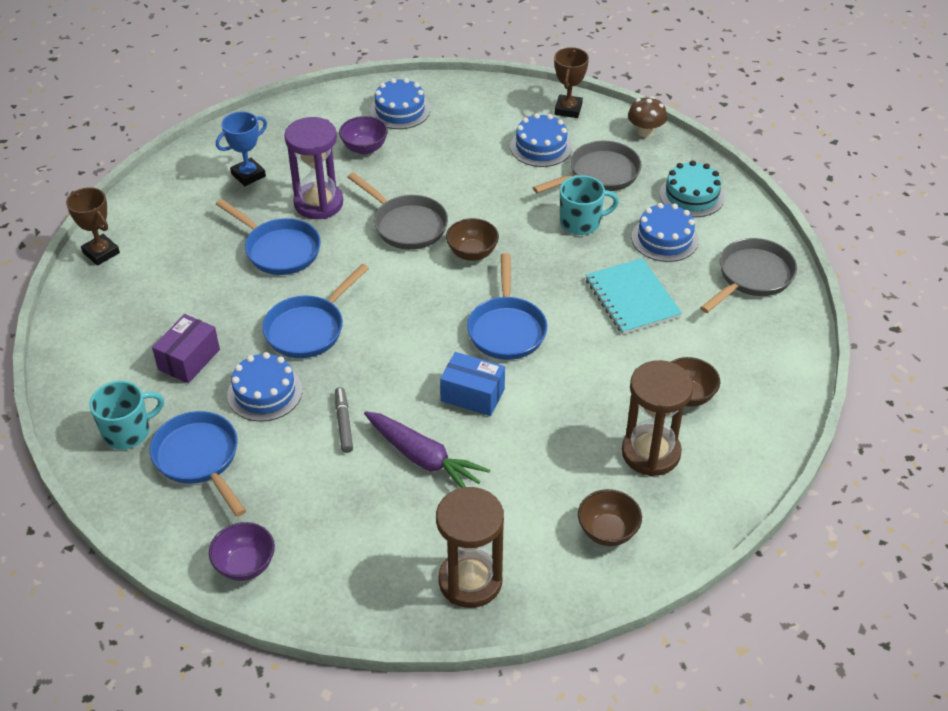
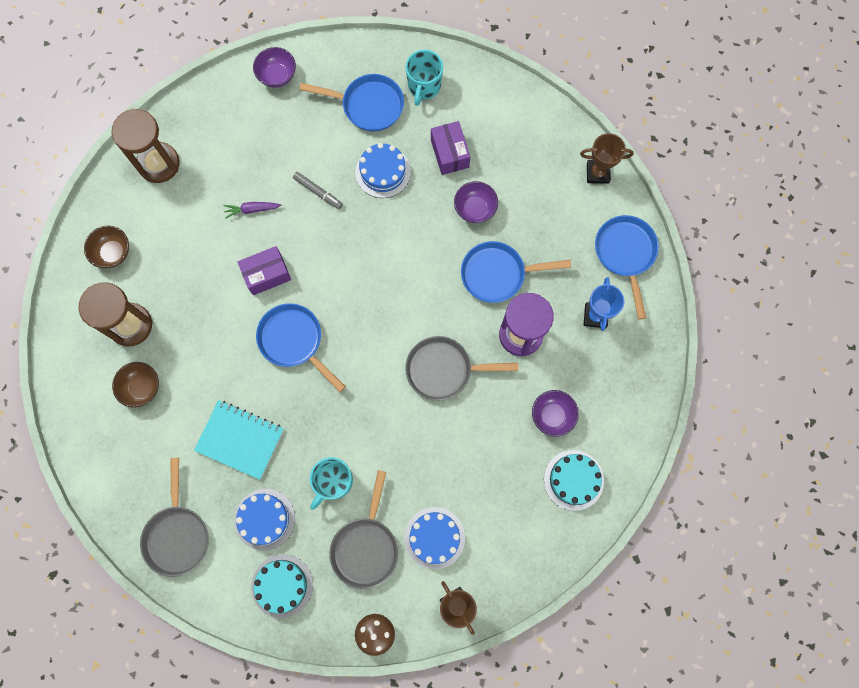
camera: 135 degrees right, 30 degrees up
blue pan [262,264,369,358] -> blue pan moved to [595,215,659,320]
purple carrot [364,411,490,488] -> purple carrot [224,202,281,219], size x0.54
blue cake [370,78,430,129] -> turquoise cake [544,450,604,511]
blue box [440,352,505,416] -> purple box [237,246,291,295]
brown bowl [446,218,499,261] -> none
none -> purple bowl [454,181,498,223]

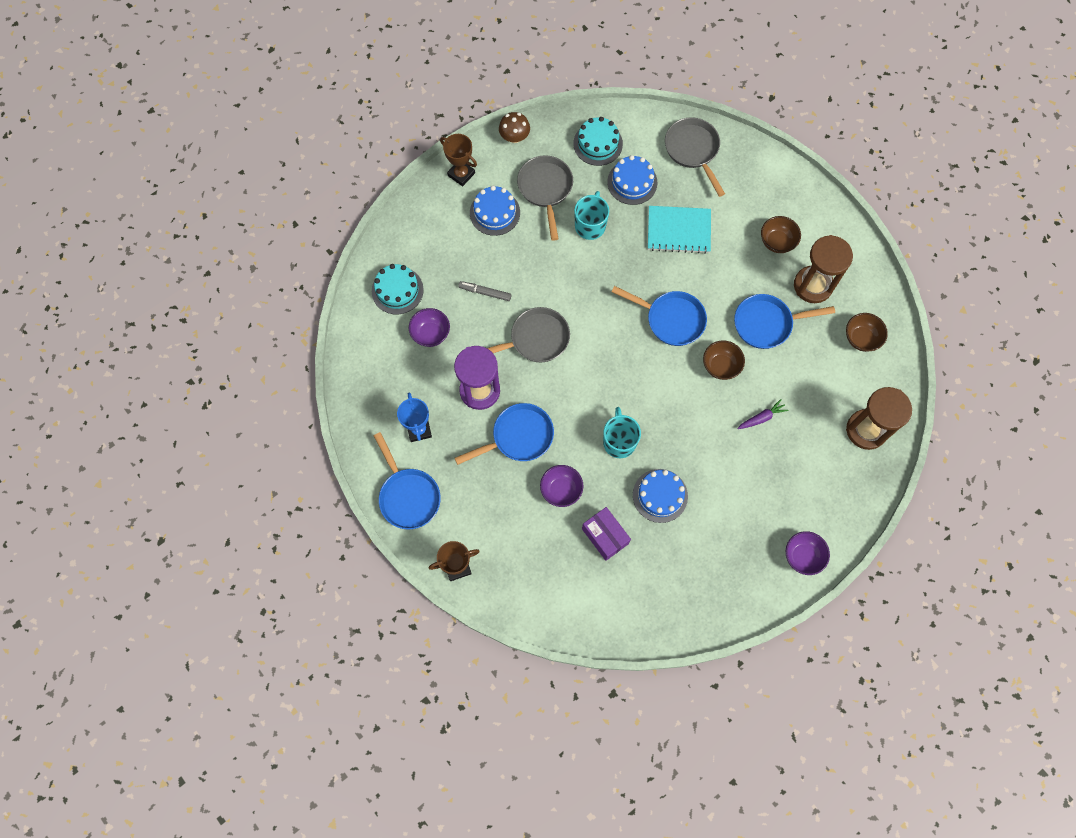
camera: 160 degrees right, 5 degrees down
purple box [237,246,291,295] -> brown bowl [703,340,745,380]
grey marker [293,172,343,209] -> grey marker moved to [458,281,511,301]
blue pan [300,74,404,131] -> blue pan moved to [734,294,835,349]
turquoise mug [406,50,443,106] -> turquoise mug moved to [603,407,641,458]

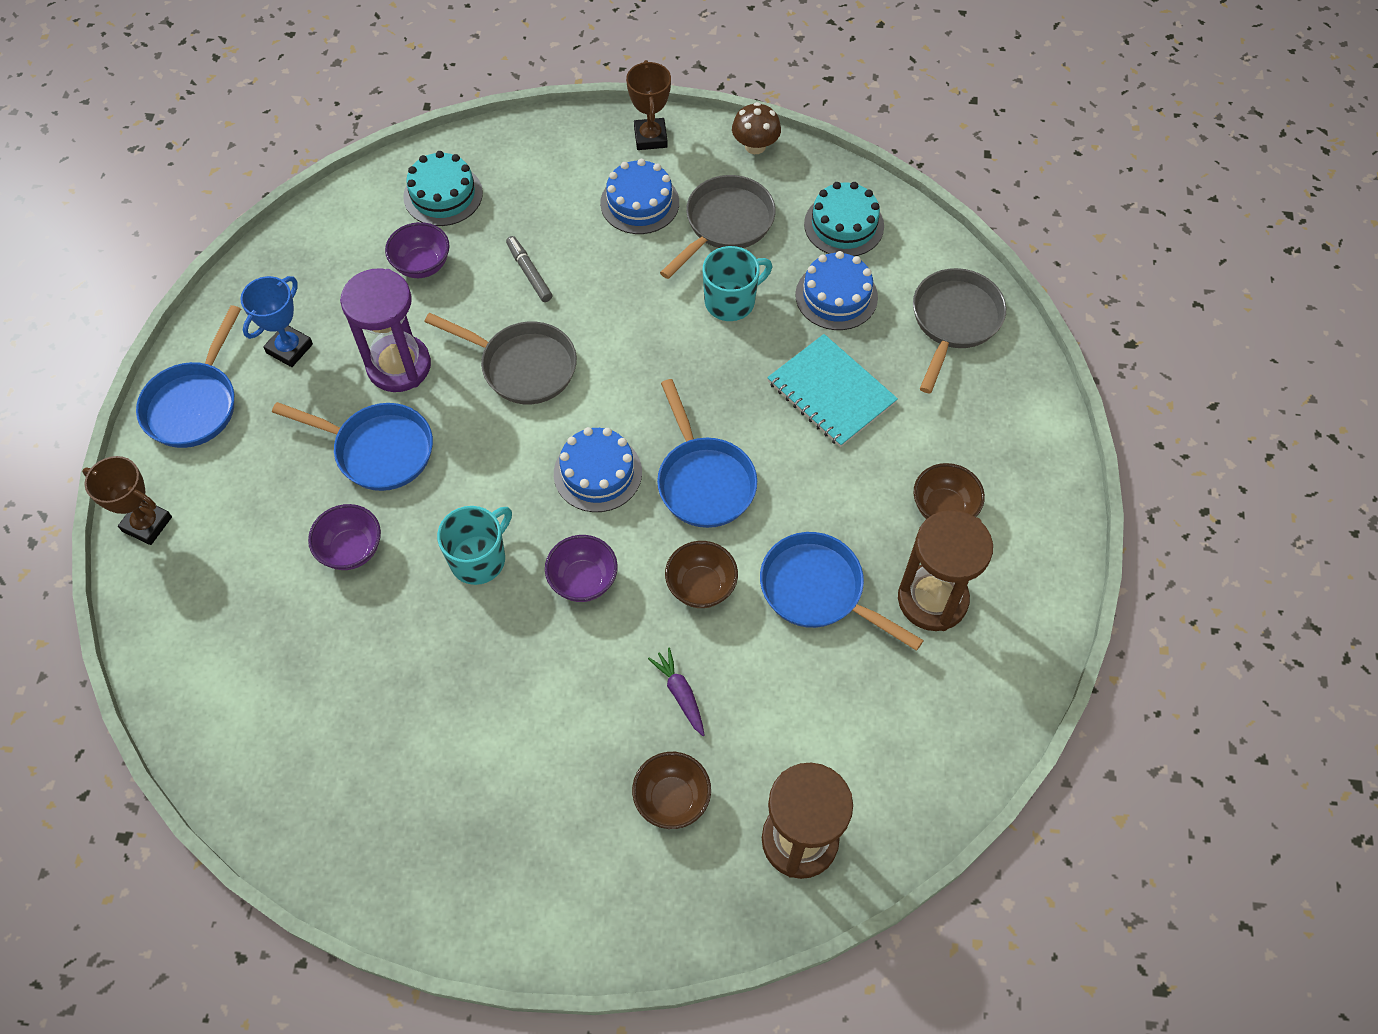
camera: 45 degrees right, 10 degrees down
purple box [582,507,631,561] -> none
blue cake [633,469,688,523] -> blue cake moved to [554,427,642,512]
purple carrot [737,399,788,429] -> purple carrot turned 135 degrees counterclockwise [648,648,704,736]
purple bowl [786,531,830,575] -> purple bowl moved to [545,535,618,602]
brown bowl [846,313,888,352] -> brown bowl moved to [632,752,711,829]

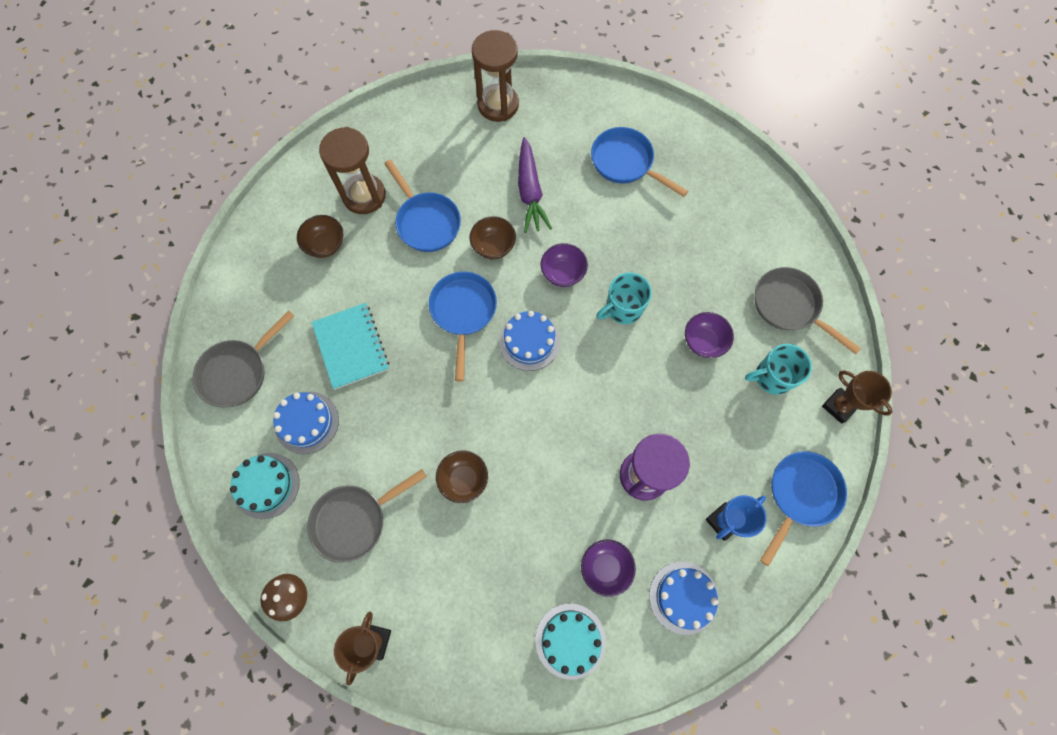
camera: 160 degrees left, 10 degrees up
blue pan [272,402,433,491] -> blue pan moved to [591,127,688,197]
grey pan [424,313,577,404] -> grey pan moved to [755,267,861,354]
grey marker [506,236,553,302] -> none
blue cake [600,159,679,234] -> blue cake moved to [649,562,719,635]
brown bowl [632,752,711,829] -> brown bowl moved to [436,450,488,503]
purple carrot [648,648,704,736] -> purple carrot [518,137,552,233], size x1.85
turquoise mug [703,246,772,321] -> turquoise mug moved to [745,344,812,395]

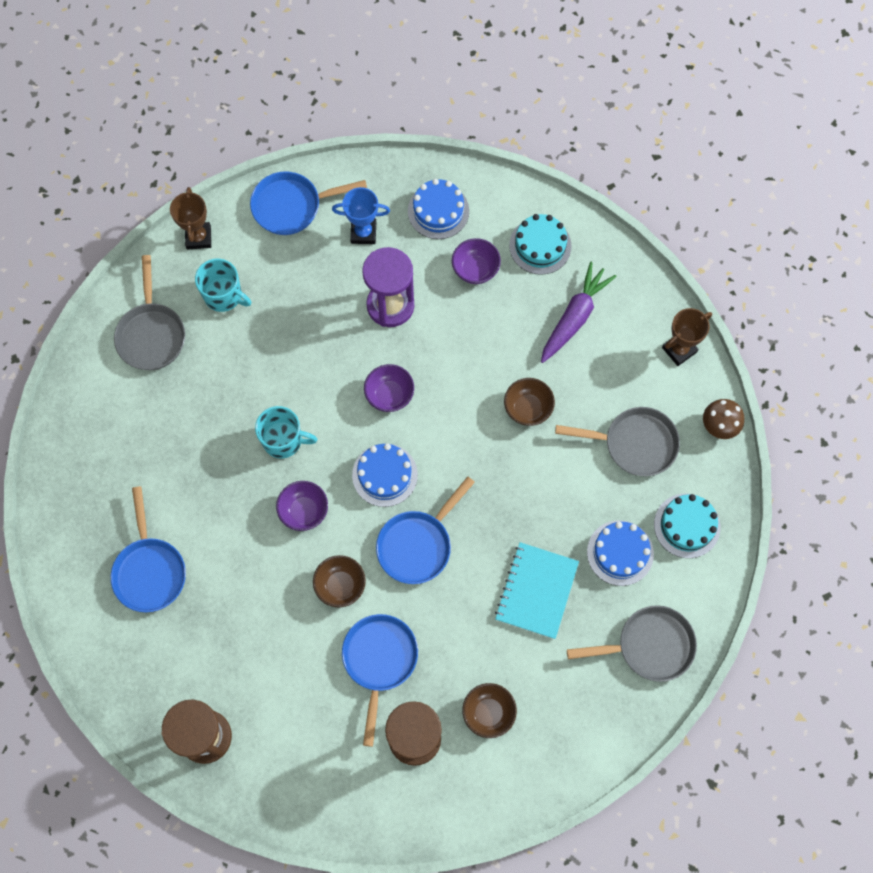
camera: 140 degrees left, 0 degrees up
purple carrot [518,137,552,233] -> purple carrot moved to [541,262,616,363]
purple bowl [685,312,734,358] -> purple bowl moved to [364,364,414,412]

